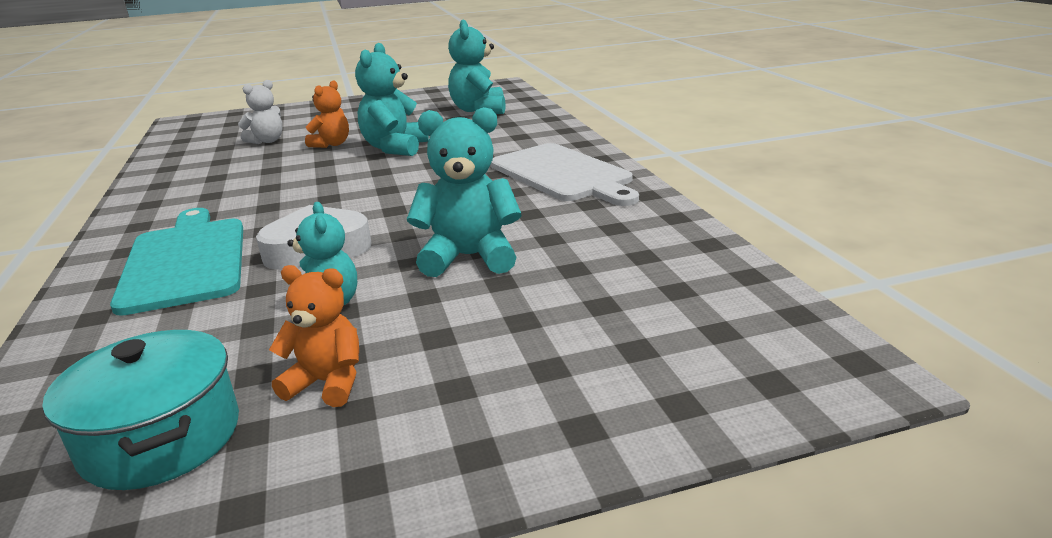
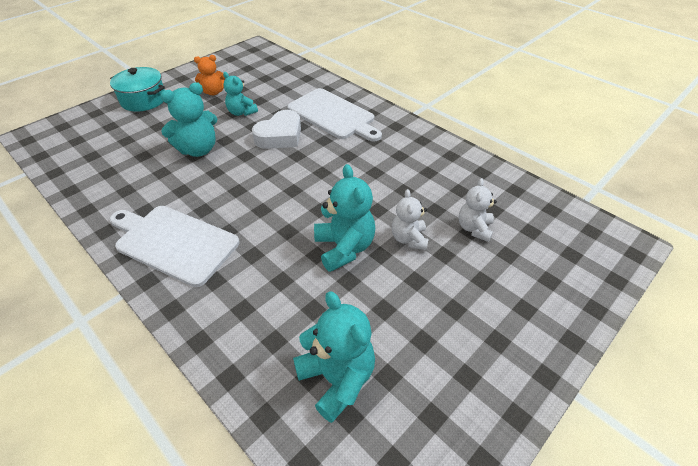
camera: 150 degrees right, 20 degrees up
turquoise pot [42,330,239,490] -> turquoise pot moved to [110,67,165,112]
turquoise cutting board [110,208,243,316] -> white cutting board [287,88,382,142]
orange teddy bear [305,80,349,148] -> white teddy bear [392,189,428,250]

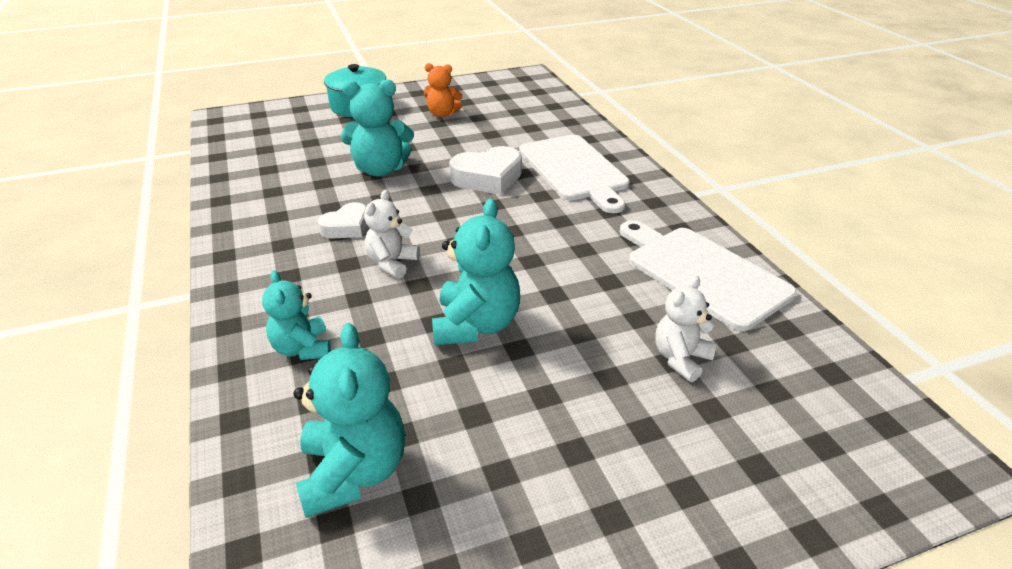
camera: 25 degrees right, 10 degrees down
white cutting board [109,206,240,287] -> white cutting board moved to [620,220,797,331]
turquoise teddy bear [223,72,258,116] -> turquoise teddy bear moved to [262,270,331,360]
white teddy bear [392,189,428,250] -> white teddy bear moved to [364,190,420,279]
none -> white heart [318,202,367,239]

